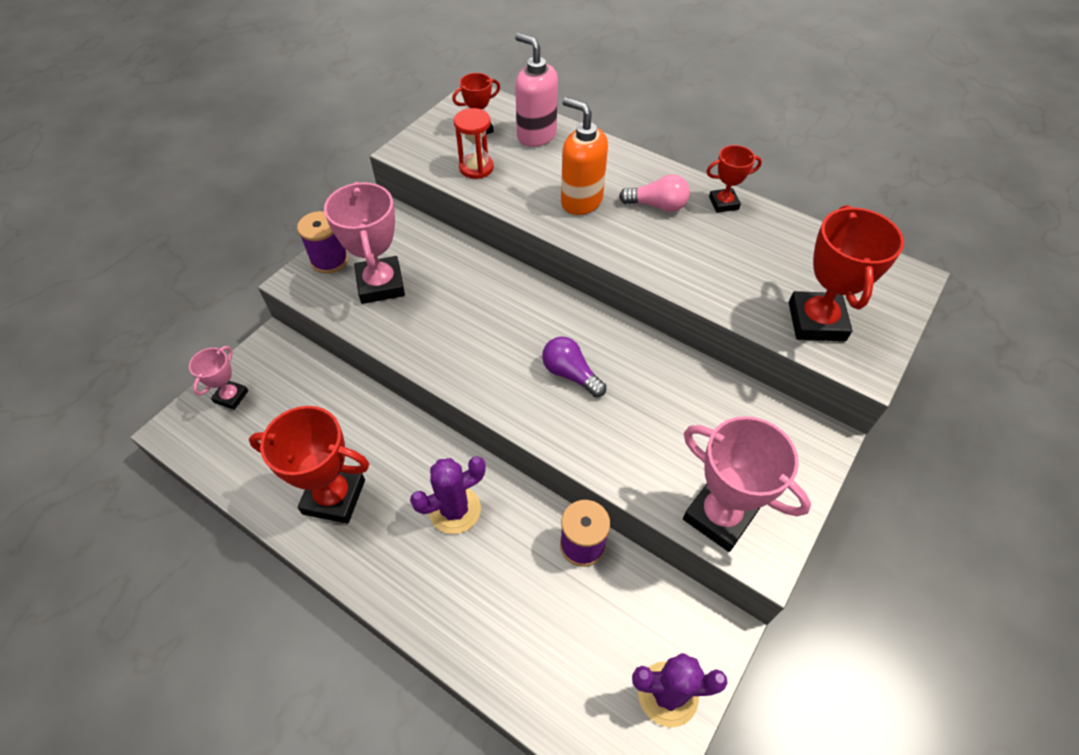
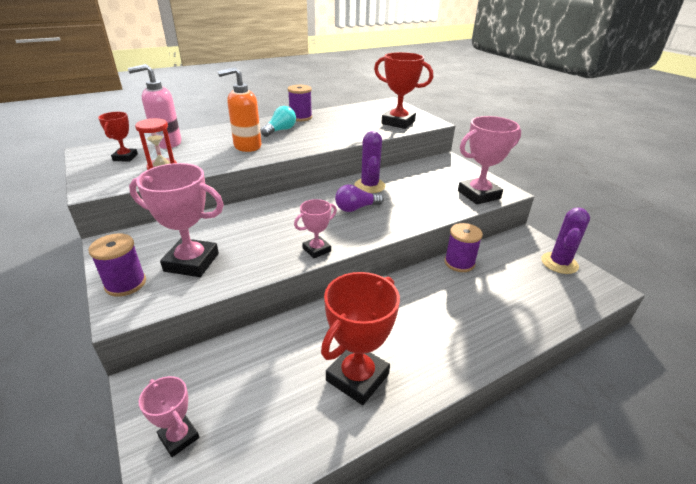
camera: 65 degrees left, 20 degrees down
purple cactus [410,456,486,534] -> purple cactus moved to [354,131,386,193]
pink light bulb [619,174,690,212] -> turquoise light bulb [261,106,296,137]
red trophy [707,145,762,213] -> purple spool [288,85,312,121]
none -> pink trophy [294,199,337,258]

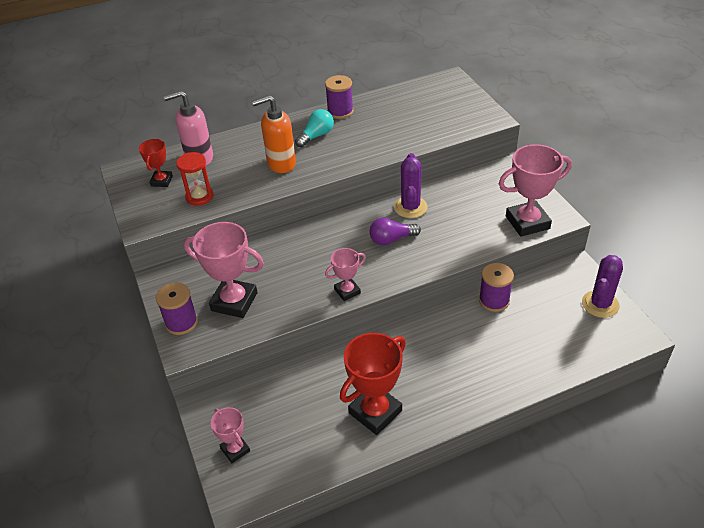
camera: 10 degrees right, 10 degrees up
red trophy [374,52,433,129] -> none

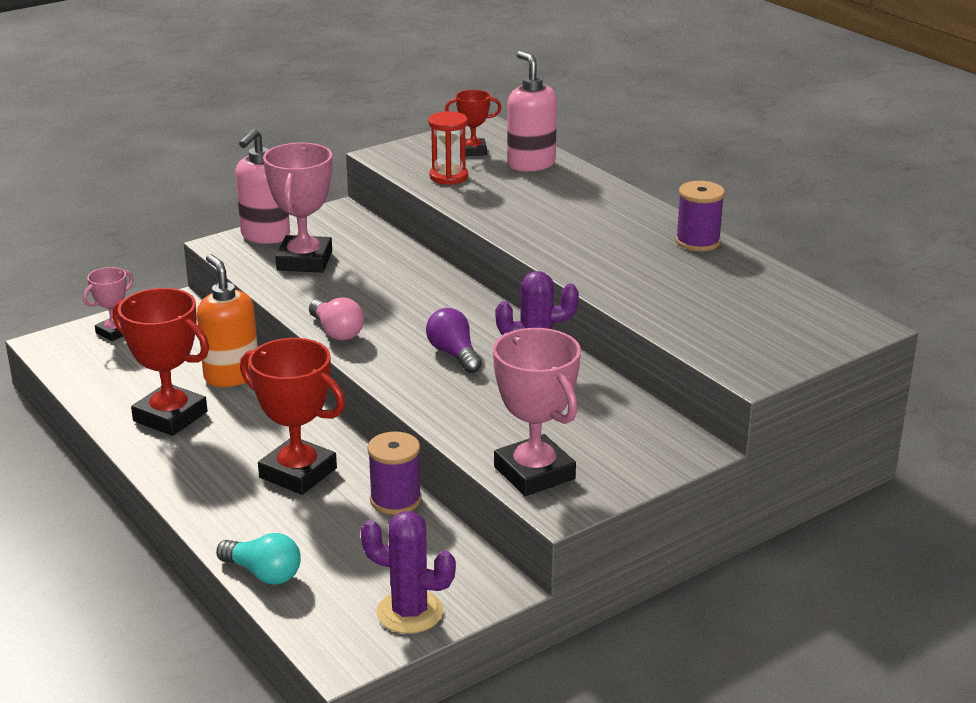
camera: 75 degrees right, 15 degrees down
purple spool [156,283,198,335] -> pink soap dispenser [235,129,290,244]
orange soap dispenser [252,95,296,173] -> orange soap dispenser moved to [197,254,258,387]
turquoise light bulb [295,109,334,148] -> turquoise light bulb moved to [216,533,301,585]
pink trophy [325,248,366,301] -> pink light bulb [309,297,364,341]
none -> red trophy [240,338,345,495]

